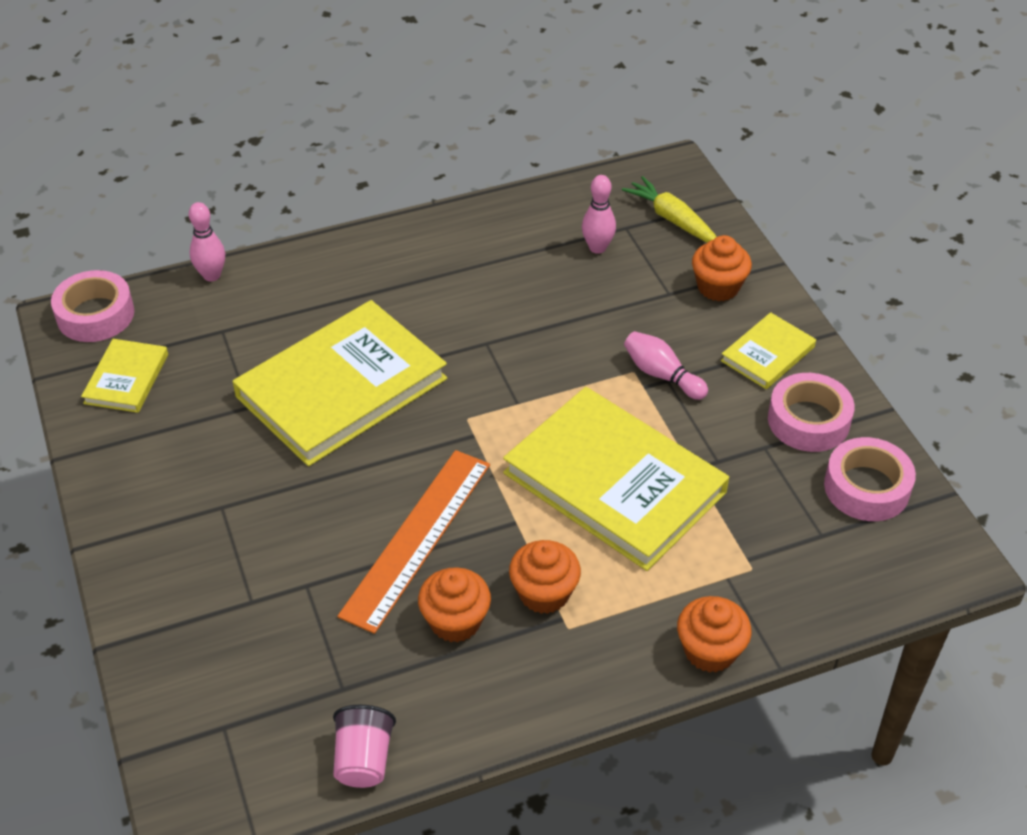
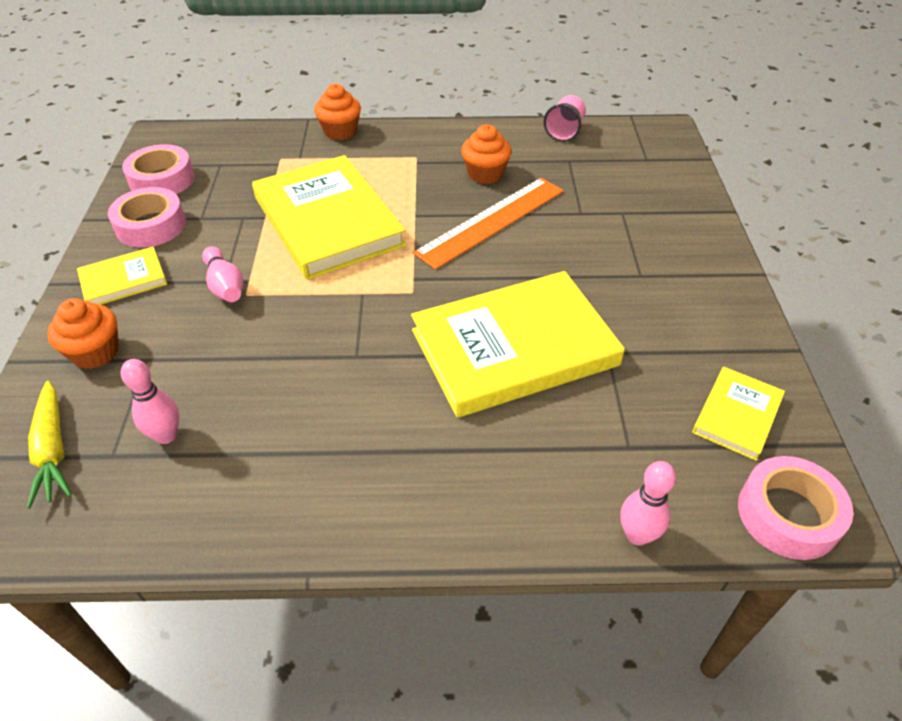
camera: 160 degrees left, 0 degrees up
orange cupcake [509,540,581,614] -> none

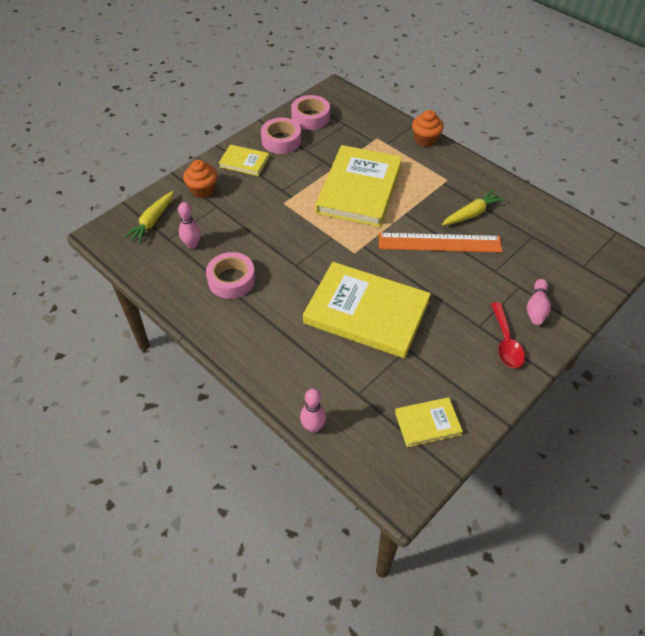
camera: 45 degrees right, 5 degrees up
pink bowling pin [202,246,243,302] -> pink bowling pin moved to [527,279,551,325]
orange cupcake [461,125,511,184] -> yellow carrot [442,189,505,226]
pink cup [544,95,586,142] -> none
pink tape [738,456,853,560] -> pink tape moved to [206,252,255,299]
none -> red spoon [491,302,525,368]

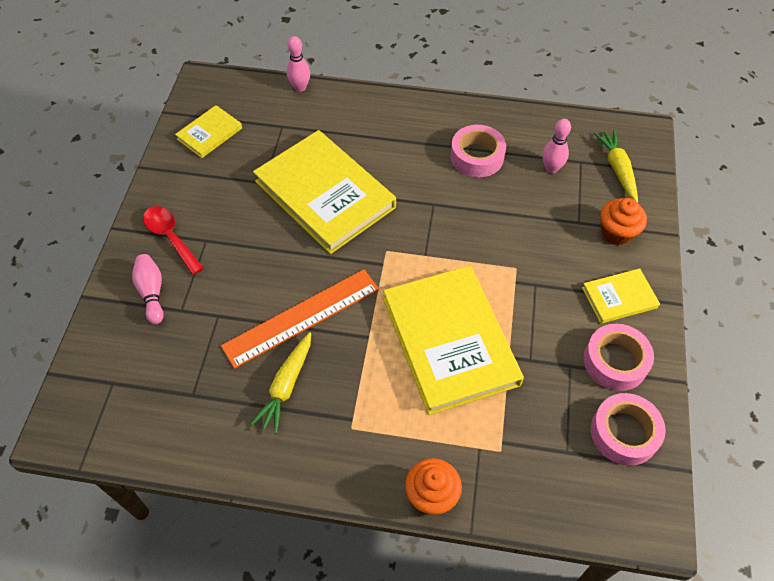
camera: 145 degrees right, 5 degrees up
yellow book [303,262,431,358] -> yellow book turned 60 degrees clockwise [253,130,396,254]

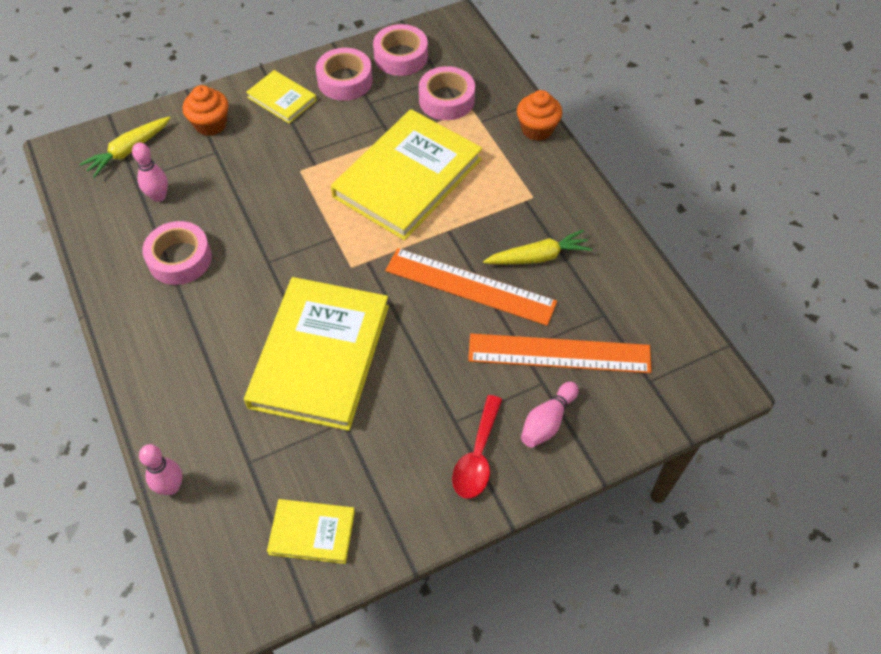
camera: 125 degrees left, 0 degrees up
none -> pink tape [419,66,475,120]
none -> orange ruler [468,333,652,373]

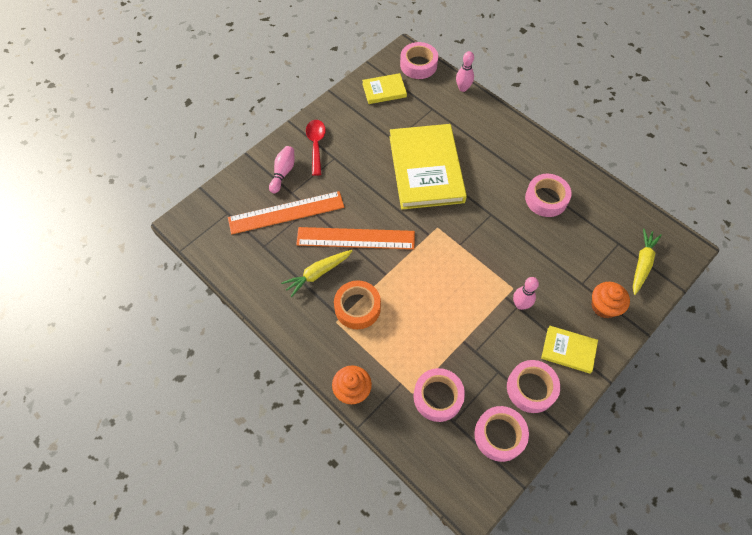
camera: 160 degrees right, 5 degrees up
pink bowling pin [132,142,168,202] -> pink bowling pin moved to [513,277,539,310]
yellow book [331,109,482,240] -> none
none -> orange tape [334,280,381,329]
none -> pink tape [400,42,438,79]

